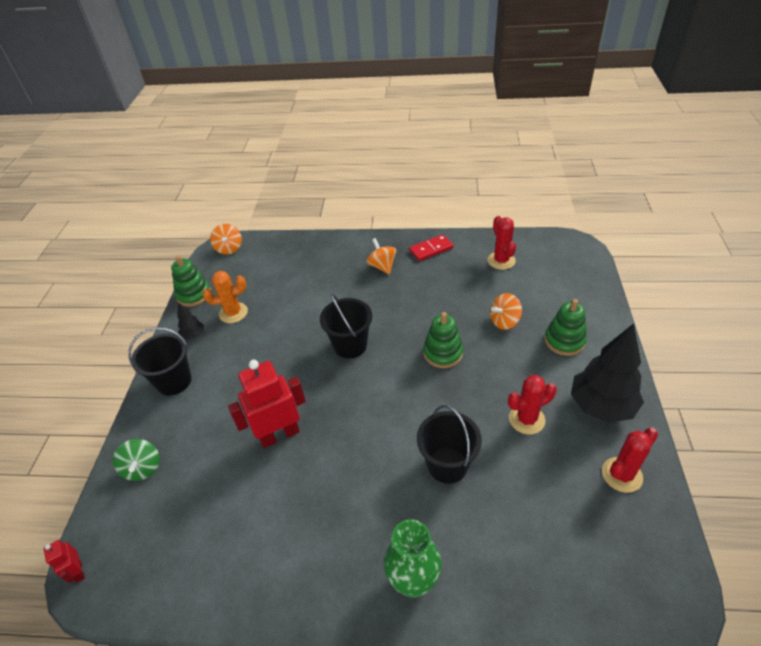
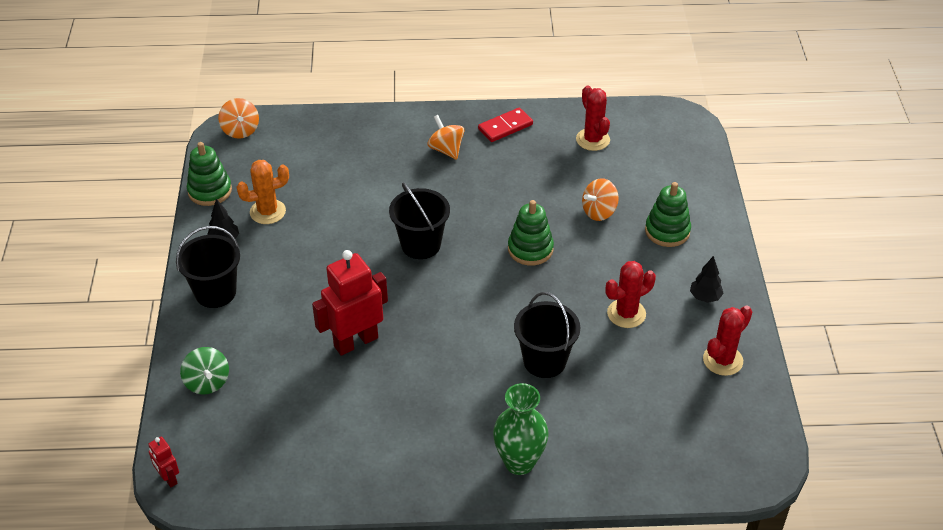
camera: 10 degrees left, 0 degrees up
black tree [571,323,644,423] -> black tree [690,256,724,303], size x0.46

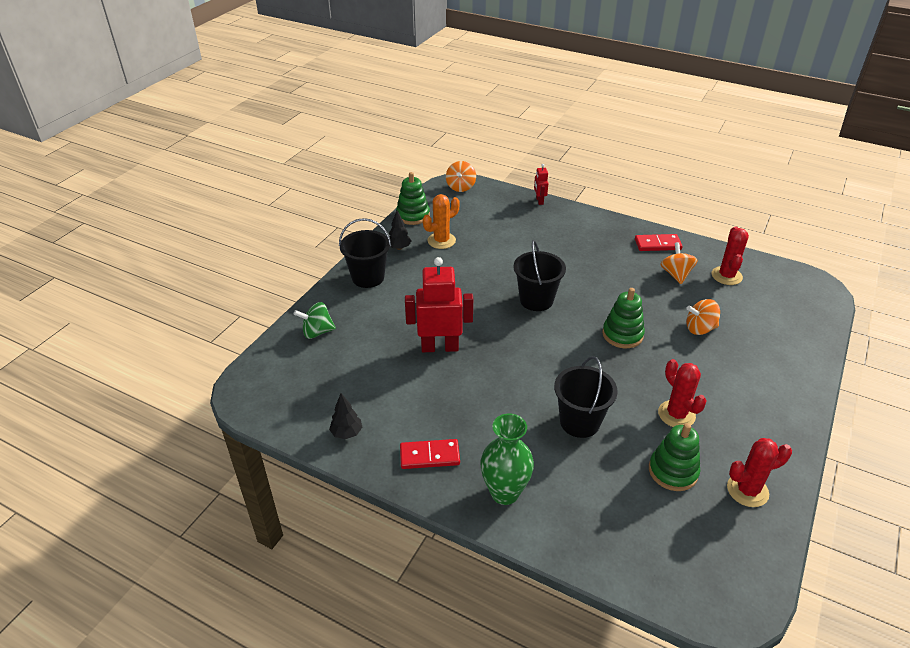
camera: 30 degrees right, 5 degrees down
red robot [148,437,179,487] -> red robot moved to [534,164,548,205]
green spinning top [180,347,229,394] -> green spinning top turned 75 degrees clockwise [294,302,336,339]
orange cactus [237,160,289,224] -> orange cactus turned 45 degrees counterclockwise [423,194,460,249]
orange spinning top [428,115,464,160] -> orange spinning top moved to [661,242,698,284]
red cactus [605,261,656,328] -> red cactus turned 60 degrees clockwise [658,359,707,427]
green stacking toy [645,182,691,247] -> green stacking toy moved to [649,423,700,491]
black tree [690,256,724,303] -> black tree moved to [329,393,362,439]
none -> red domino [400,439,460,469]

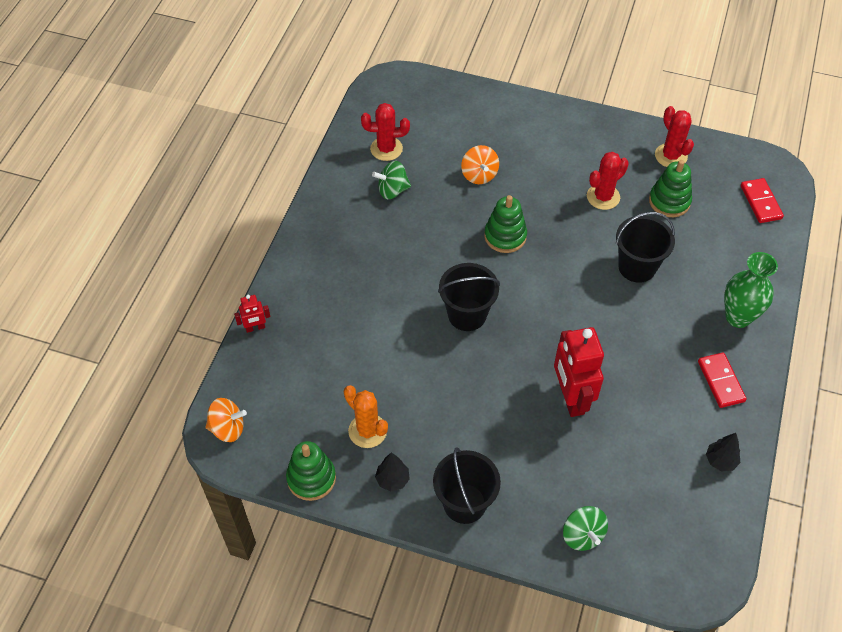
camera: 100 degrees left, 15 degrees up
red domino [635,234,683,251] -> red domino moved to [741,178,784,223]
orange spinning top [661,242,698,284] -> green spinning top [372,161,411,199]

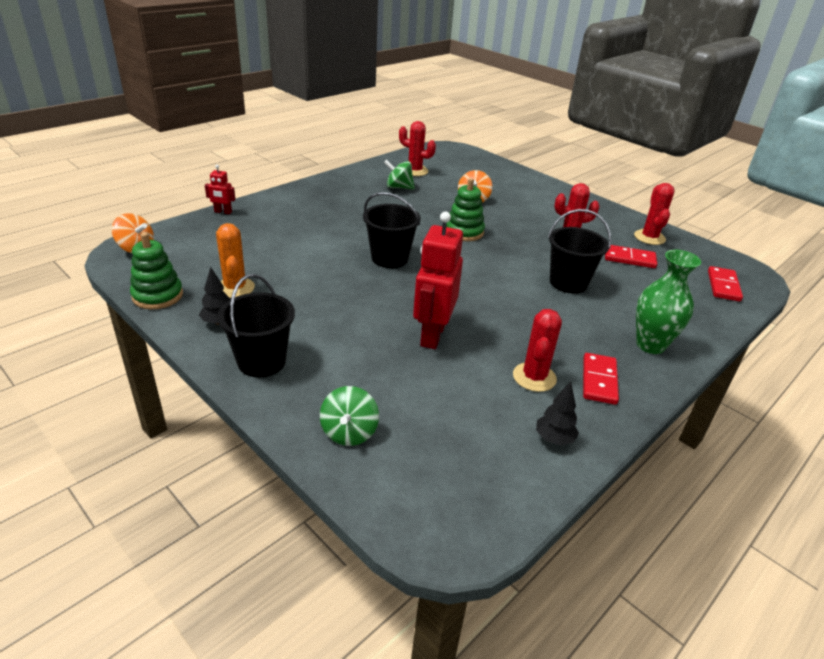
camera: 25 degrees right, 20 degrees down
green stacking toy [649,160,692,217] -> red domino [605,245,657,268]
none -> red cactus [513,309,562,392]

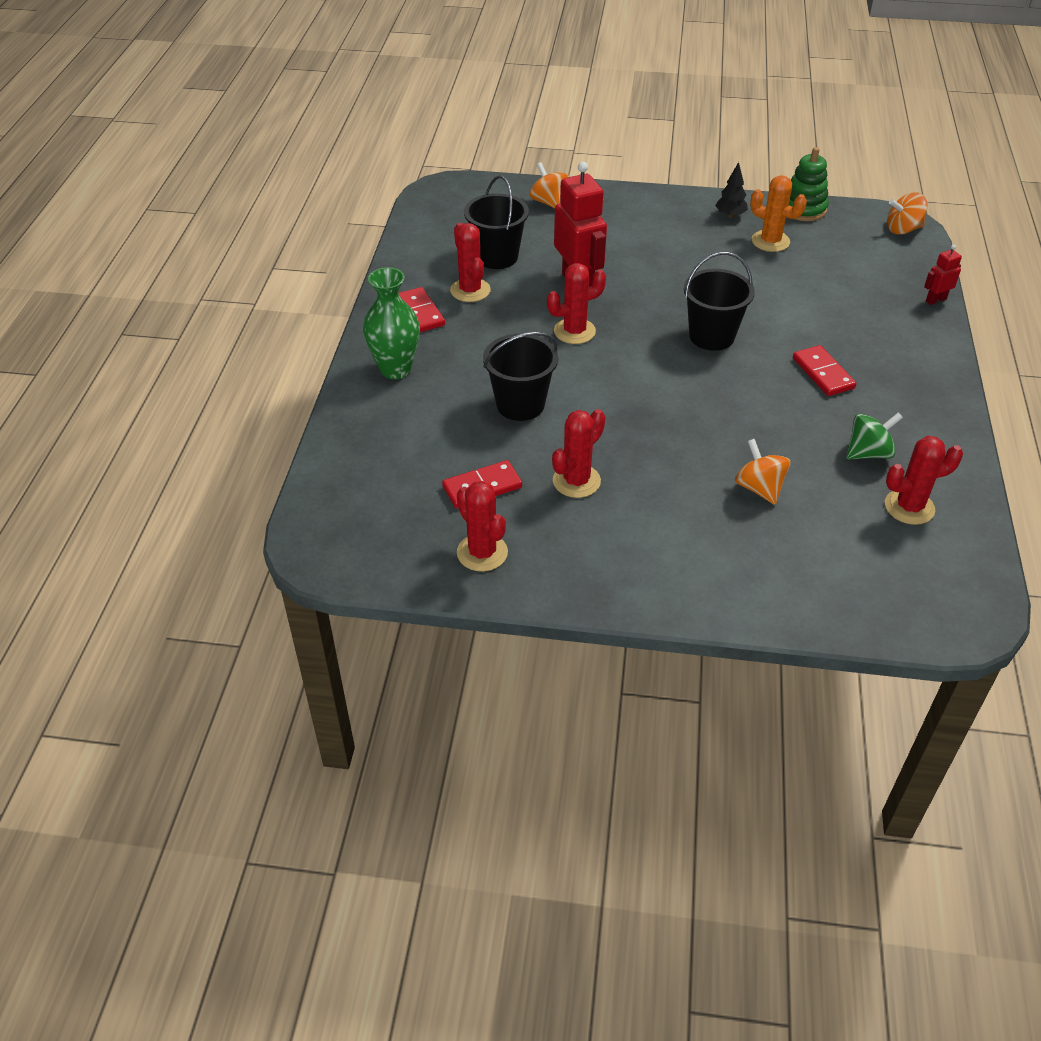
camera: 145 degrees right, 10 degrees up
black bucket [217,274,295,377] -> black bucket moved to [464,175,529,269]
green spinning top [320,386,379,446] -> orange spinning top [530,162,569,209]
green stacking toy [446,178,485,241] -> none
black tree [536,382,579,445] -> none
red domino [708,266,743,302] -> red domino moved to [793,345,856,396]
none -> red cactus [547,263,606,344]

